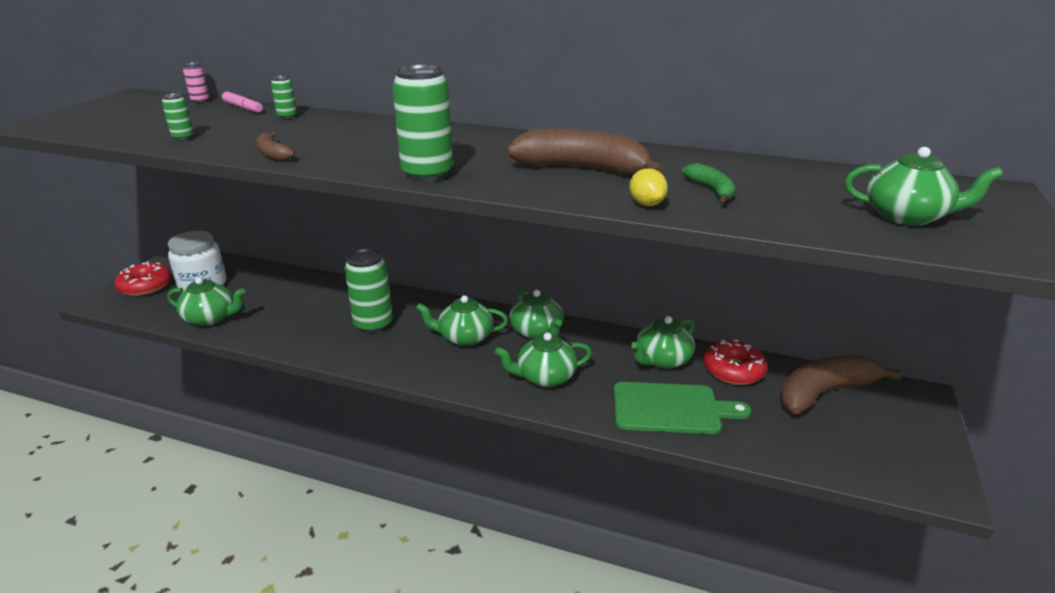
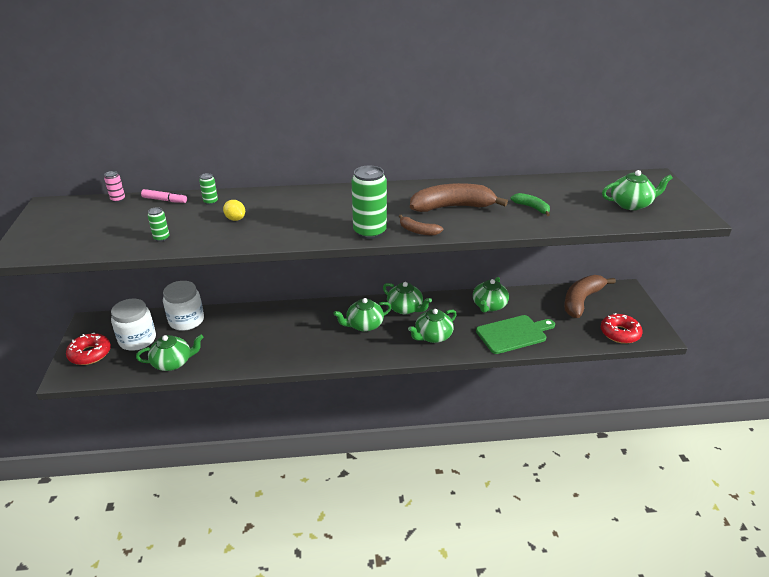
camera: 25 degrees left, 5 degrees up
brown banana [256,132,295,161] -> brown banana moved to [399,215,443,235]
green can [344,248,393,333] -> none
yellow lemon [629,168,668,206] -> yellow lemon moved to [223,200,245,221]
red donut [703,340,768,385] -> red donut moved to [601,313,643,344]
none -> white jar [163,281,204,331]

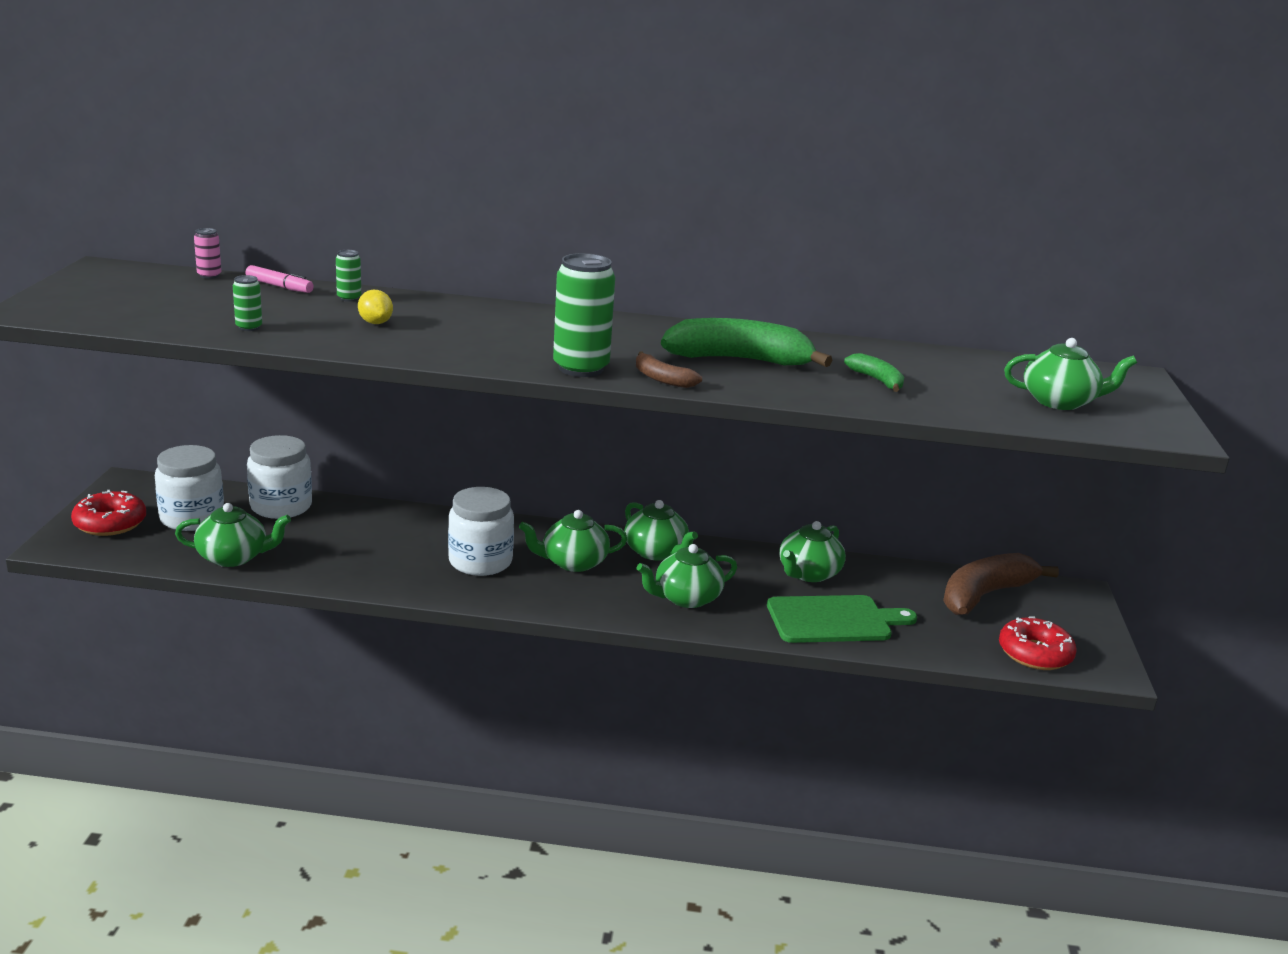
camera: 10 degrees right, 10 degrees down
brown banana [410,183,508,212] -> green banana [661,318,832,367]
none -> white jar [448,487,514,576]

